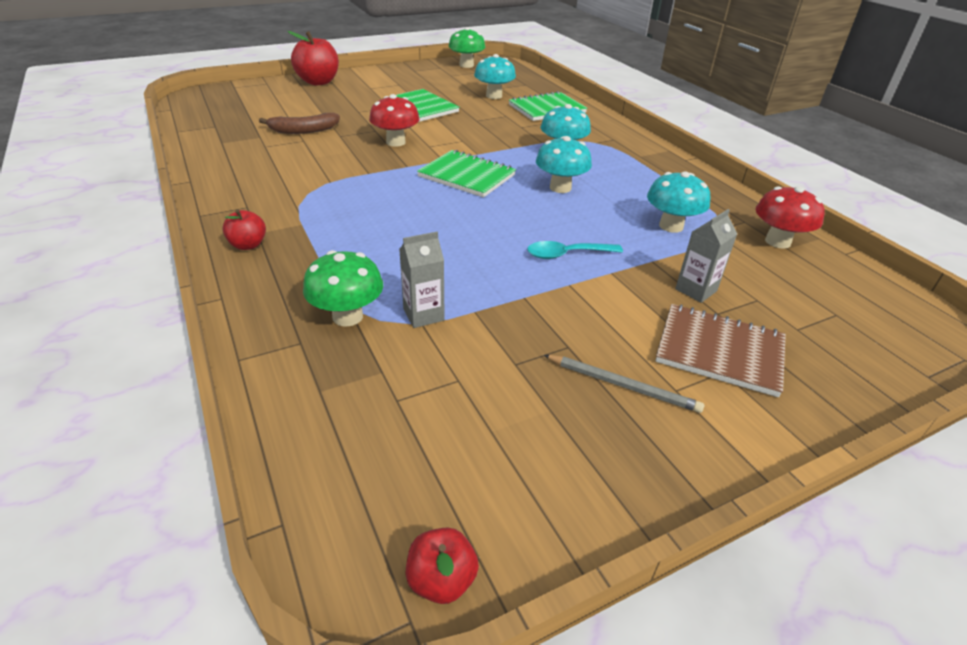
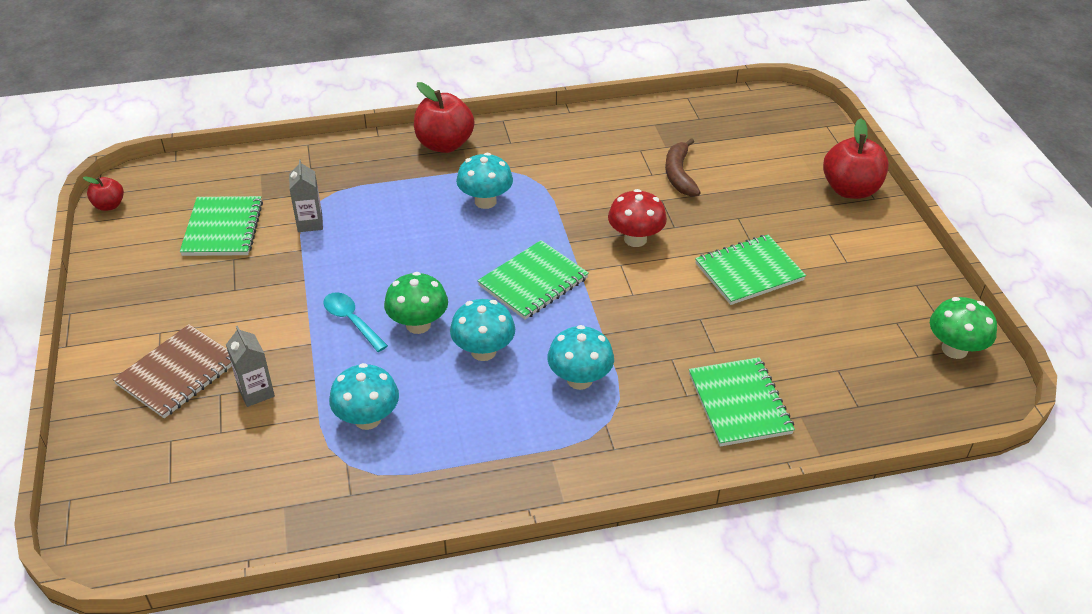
camera: 105 degrees right, 5 degrees up
red apple [222,209,266,250] -> red apple [414,82,474,153], size x1.87
green mushroom [303,250,383,327] -> green mushroom moved to [384,272,448,334]
turquoise mushroom [474,54,516,99] -> turquoise mushroom moved to [456,153,513,209]
turquoise spoon [527,241,623,259] -> turquoise spoon turned 45 degrees counterclockwise [323,292,388,352]
grey pencil [544,355,704,413] -> none
red mushroom [755,186,825,249] -> none
none -> green notebook [180,196,263,256]

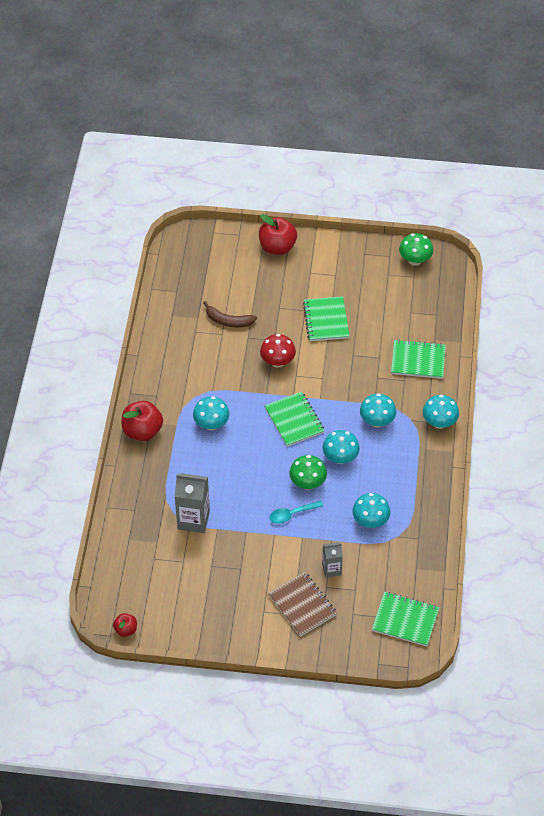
camera: 70 degrees left, 10 degrees up
green notebook [180,196,263,256] -> green notebook moved to [372,592,439,646]
grey carton [289,159,323,232] -> grey carton [175,473,210,533], size x1.69
none -> turquoise mushroom [423,395,459,429]

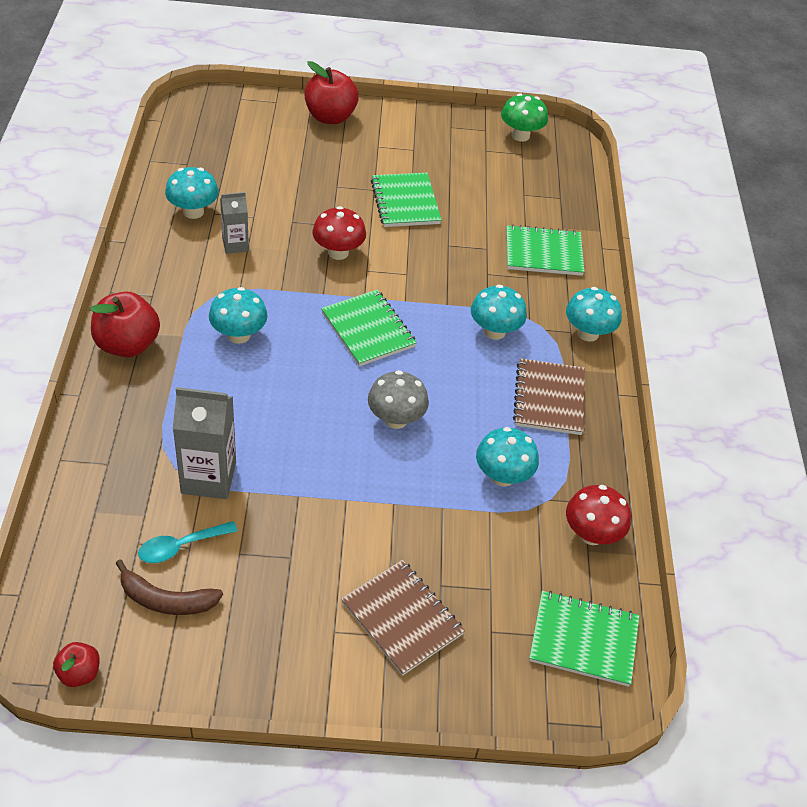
camera: 10 degrees left, 5 degrees down
brown banana [203,301,257,327] -> brown banana moved to [116,559,223,615]
turquoise spoon [269,500,323,524] -> turquoise spoon moved to [138,521,238,563]
green mushroom [289,455,327,489] -> grey mushroom [368,370,429,429]
grey carton [322,542,343,578] -> grey carton moved to [220,192,249,254]
turquoise mushroom [323,430,360,464] -> turquoise mushroom moved to [165,167,219,219]
none -> brown notebook [513,358,585,435]
none -> red mushroom [566,485,631,545]

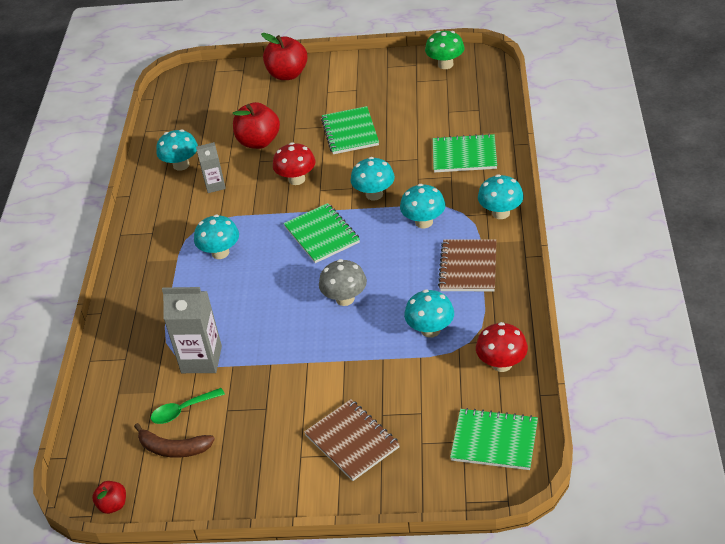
camera: 10 degrees right, 5 degrees down
red apple [90,292,160,357] -> red apple moved to [233,102,280,149]
turquoise spoon [138,521,238,563] -> green spoon [151,388,225,424]
none -> turquoise mushroom [351,157,395,201]

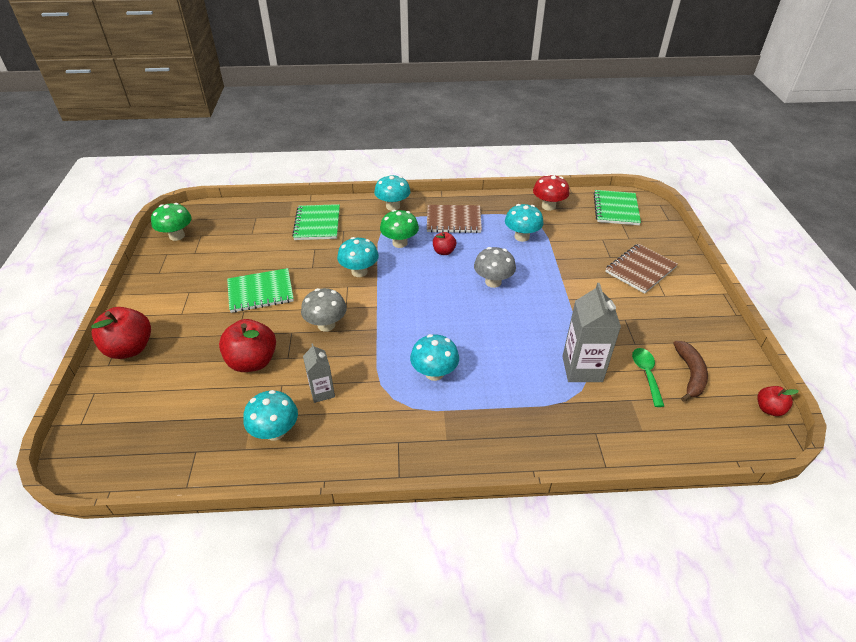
camera: 100 degrees left, 0 degrees up
green spoon [151,388,225,424] -> green spoon turned 150 degrees counterclockwise [632,348,664,407]
red mushroom [273,142,315,185] -> grey mushroom [301,288,347,332]
green notebook [283,203,360,263] -> none
turquoise mushroom [400,184,445,228] -> green mushroom [380,210,419,248]
none -> red apple [433,232,456,255]

